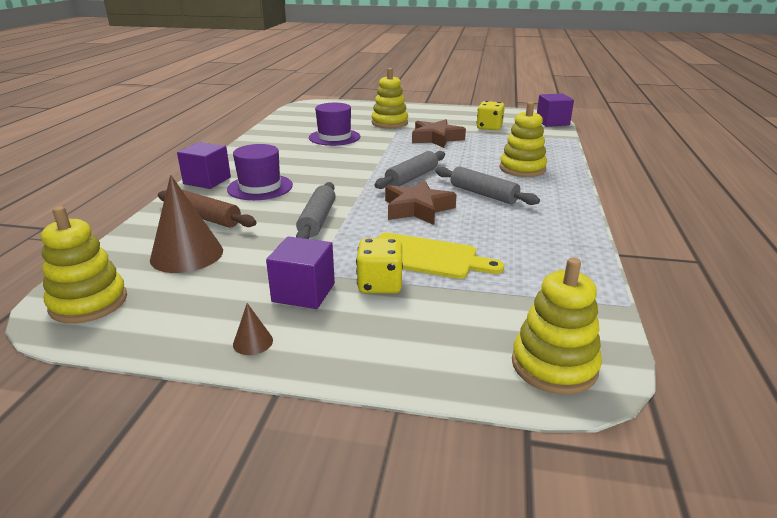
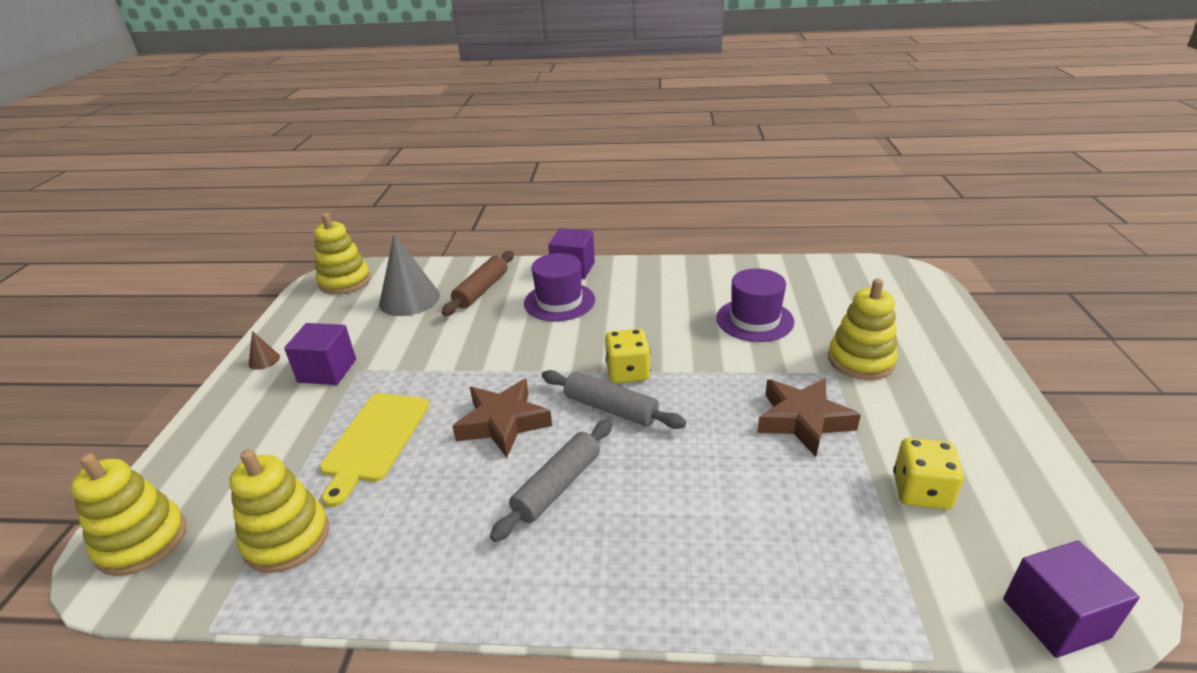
camera: 85 degrees right, 5 degrees up
brown cone [150,175,223,273] -> grey cone [379,234,440,316]
grey rolling pin [296,182,336,239] -> none
yellow dice [356,238,403,294] -> yellow dice moved to [605,329,650,383]
yellow stacking toy [500,102,547,177] -> yellow stacking toy moved to [229,449,329,573]

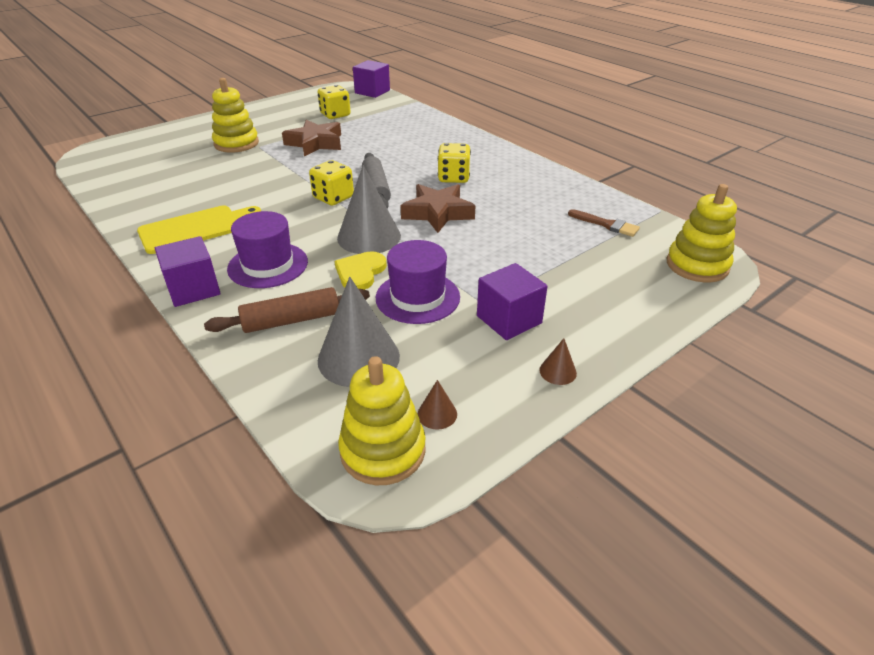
camera: 135 degrees left, 5 degrees up
yellow stacking toy [229,449,329,573] -> brown brush [568,209,640,237]
yellow cutting board [320,393,429,507] -> yellow cutting board moved to [137,205,261,254]
grey rolling pin [490,419,613,542] -> yellow dice [438,143,471,183]
purple hat [716,269,794,342] -> purple hat moved to [376,240,460,324]
none -> yellow heart [334,251,387,290]
none -> grey cone [337,165,401,254]
none -> brown cone [418,380,457,430]

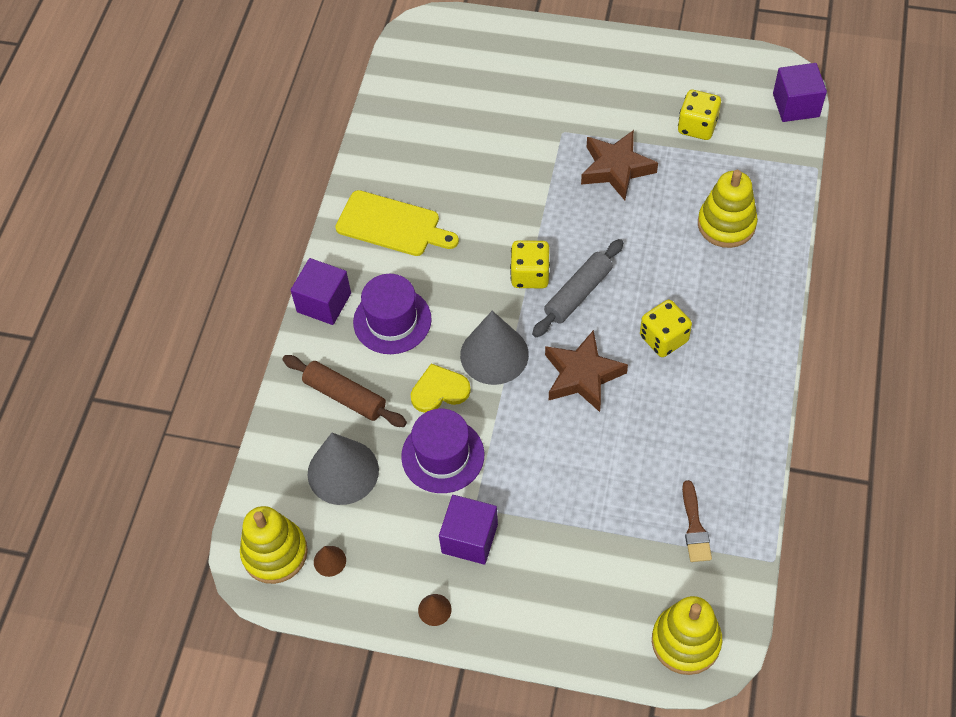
camera: 55 degrees right, 20 degrees up
yellow stacking toy [212,78,259,153] -> yellow stacking toy moved to [698,170,758,248]

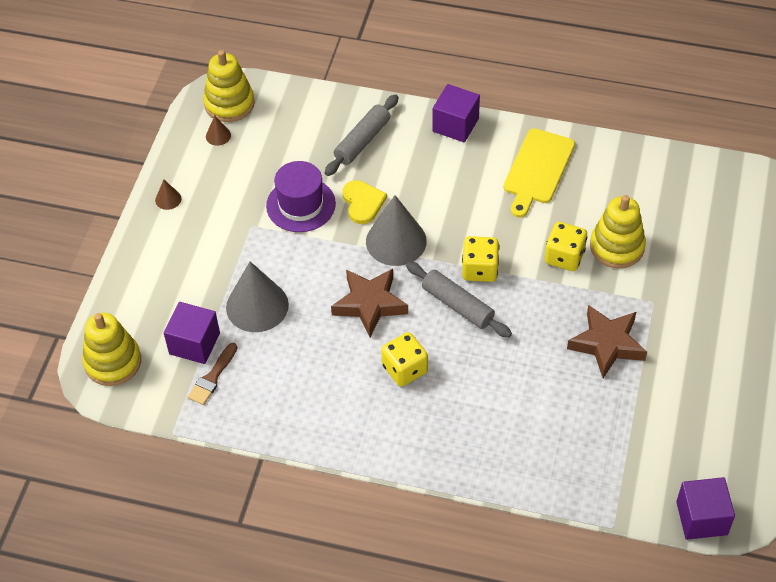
camera: 90 degrees right, 5 degrees down
brown rolling pin [282,355,407,427] -> grey rolling pin [325,94,399,176]
grey cone [308,433,379,505] -> grey cone moved to [226,261,289,332]
purple hat [353,274,432,354] -> none
purple cube [439,495,498,565] -> purple cube moved to [164,302,220,364]
yellow dice [678,90,721,140] -> yellow dice moved to [545,222,587,271]
brown brush [682,480,712,562] -> brown brush turned 60 degrees counterclockwise [188,343,237,405]
yellow stacking toy [698,170,758,248] -> yellow stacking toy moved to [590,195,646,268]

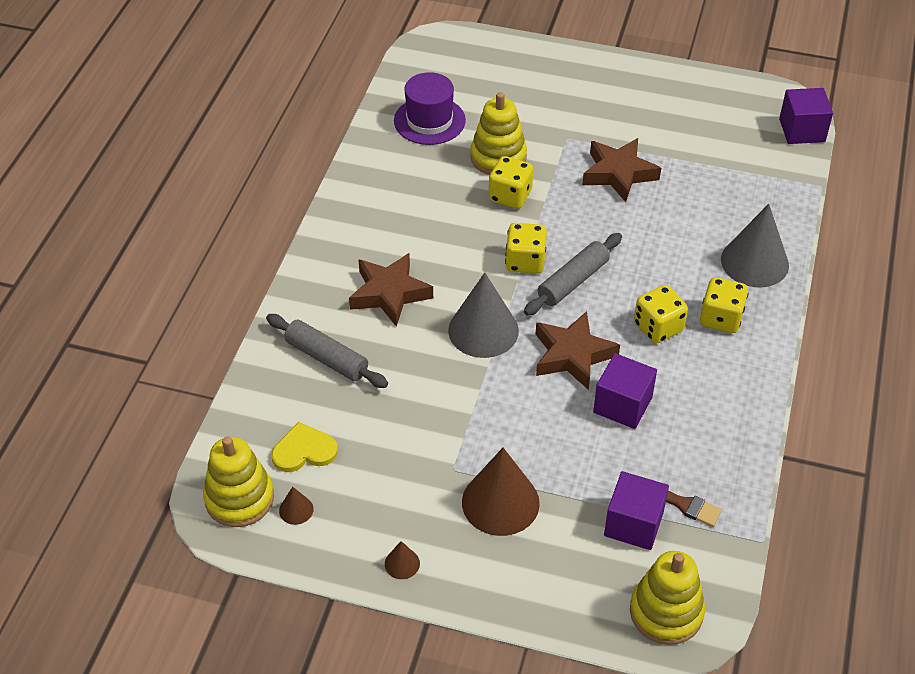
camera: 90 degrees left, 5 degrees down
grey cone [226,261,289,332] -> grey cone moved to [721,204,789,288]
purple hat [266,161,336,232] -> purple hat moved to [394,72,466,145]
yellow heart [342,180,387,224] -> yellow heart moved to [271,422,338,472]
purple cube [432,84,480,142] -> purple cube moved to [593,353,657,429]
yellow cutting board [503,128,575,217] -> none
none -> brown star [349,253,433,327]
none -> brown cone [462,448,540,536]
none -> yellow dice [700,277,749,333]

